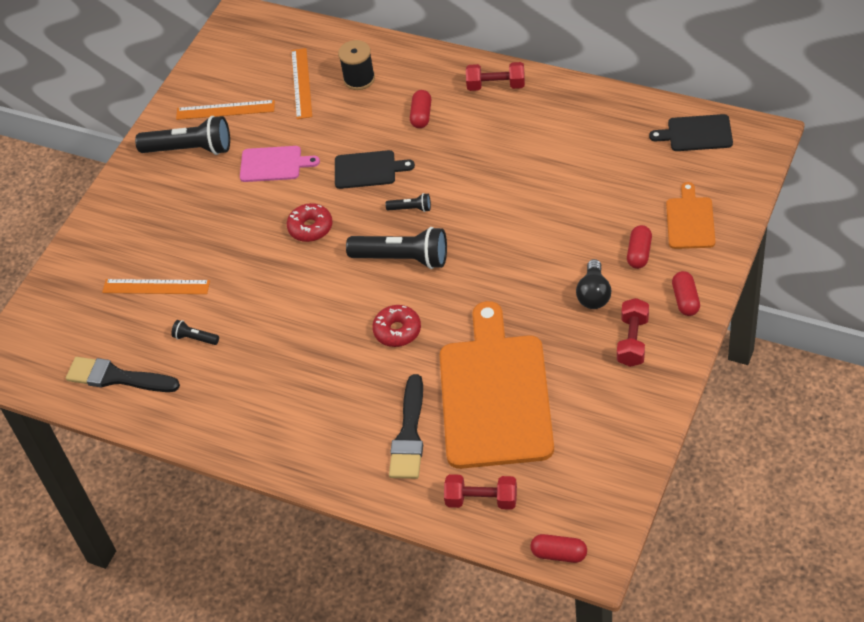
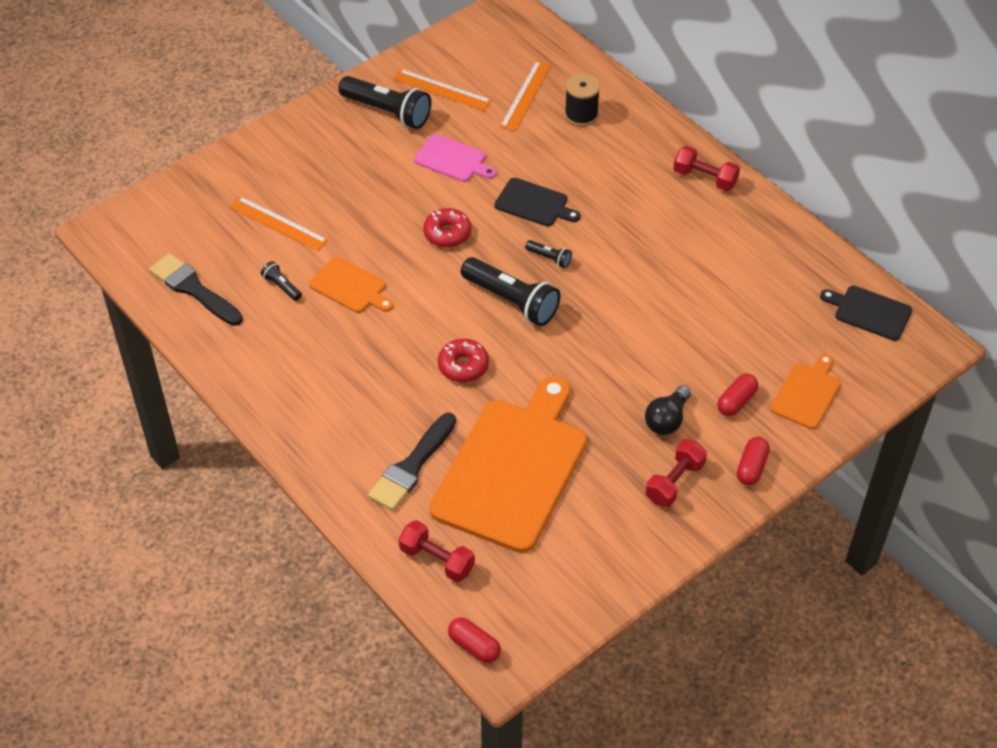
camera: 20 degrees right, 0 degrees up
red capsule [410,90,431,128] -> none
none -> orange cutting board [309,257,393,313]

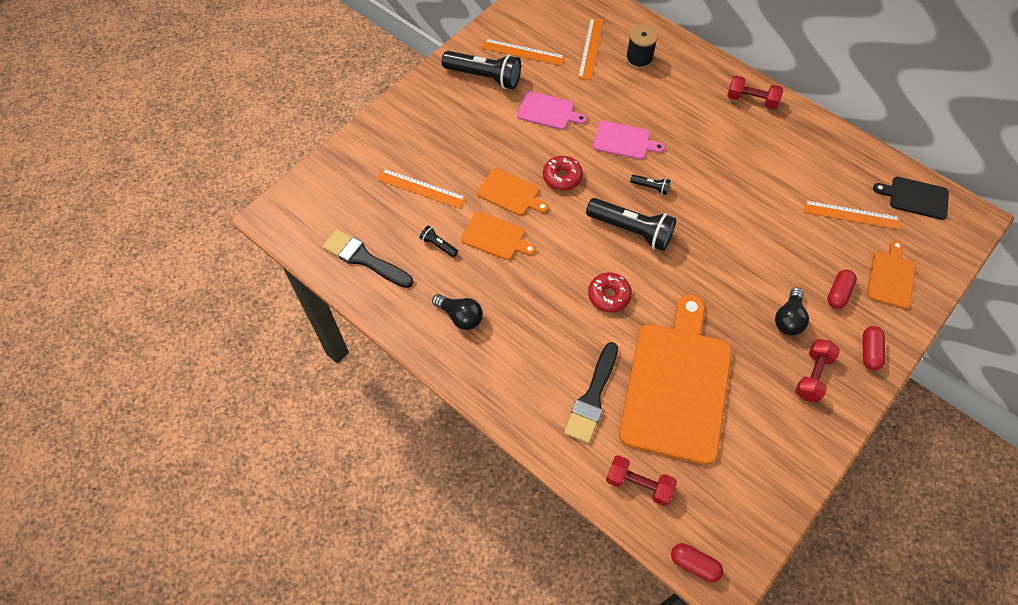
camera: 10 degrees left, 10 degrees up
black cutting board [494,178,580,227] -> pink cutting board [593,121,665,160]
none -> black light bulb [432,294,483,330]
none -> orange cutting board [477,168,549,216]
none -> orange ruler [804,200,900,230]

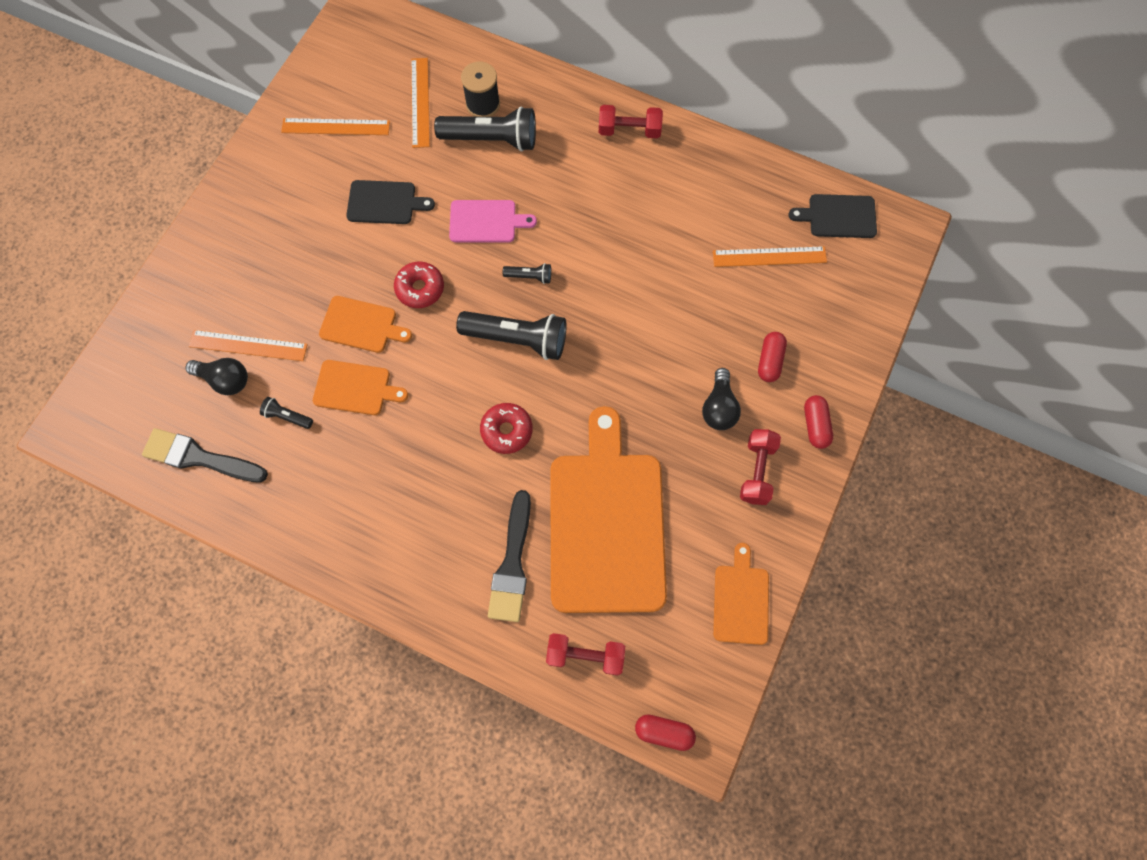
camera: 15 degrees left, 10 degrees up
black light bulb [432,294,483,330] -> black light bulb moved to [186,358,248,395]
black flashlight [442,51,521,89] -> black flashlight moved to [434,106,536,152]
pink cutting board [517,91,587,130] -> black cutting board [346,180,435,224]
orange cutting board [867,240,916,309] -> orange cutting board moved to [713,543,769,645]

